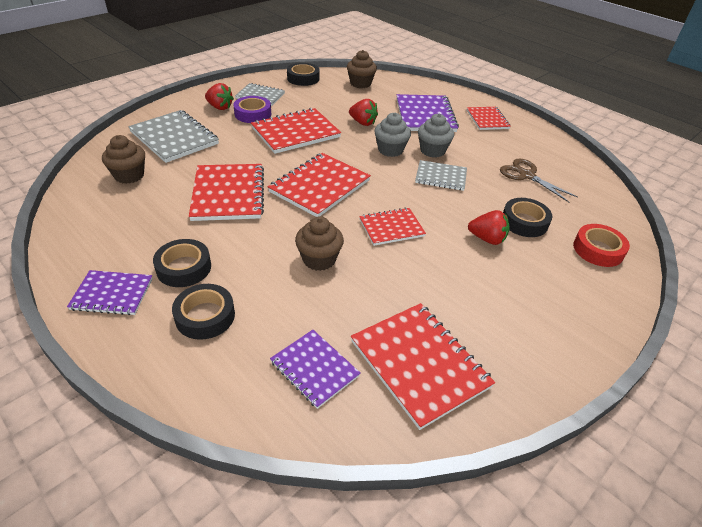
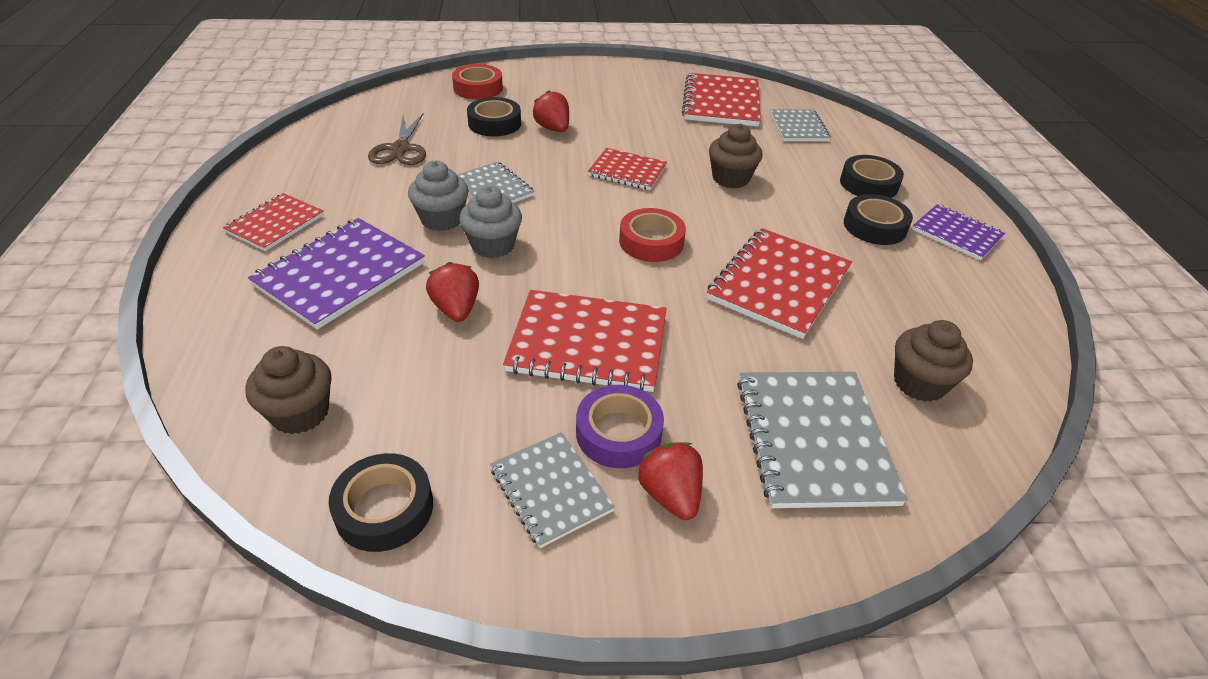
camera: 140 degrees left, 0 degrees up
red notebook [268,153,371,217] -> red tape [619,208,686,262]
purple notebook [270,330,360,409] -> grey notebook [770,109,831,141]

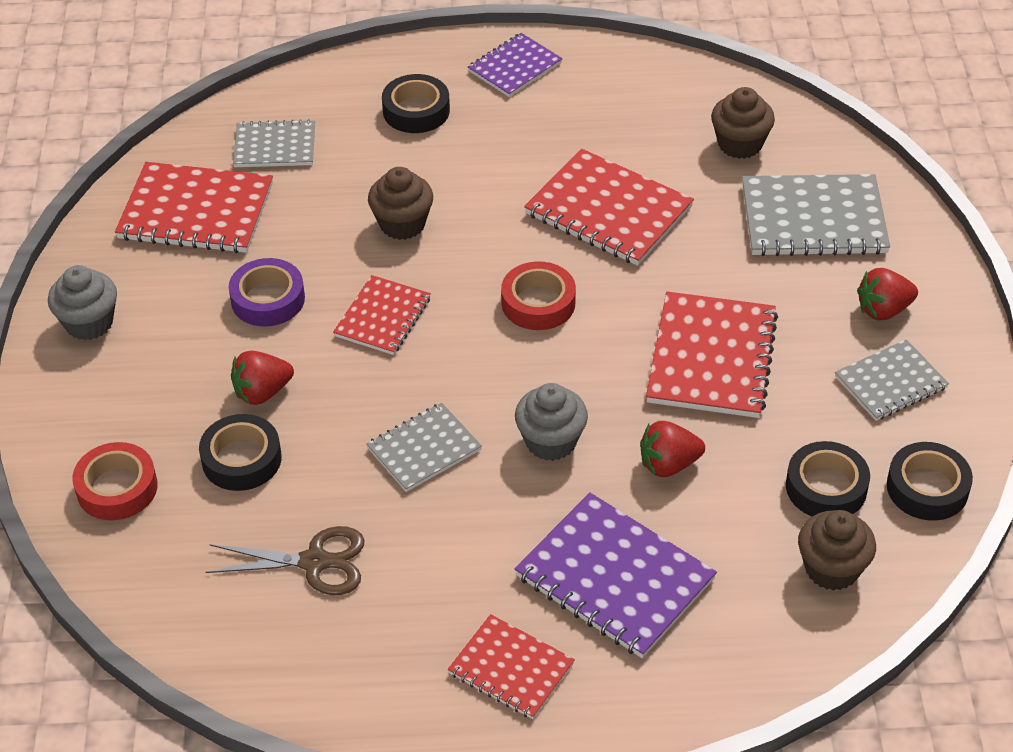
camera: 85 degrees left, 5 degrees up
grey cupcake [408,161,469,231] -> grey cupcake moved to [48,265,117,340]
purple tape [576,385,664,468] -> purple tape moved to [228,258,305,326]
black tape [844,194,913,245] -> black tape moved to [786,441,870,516]

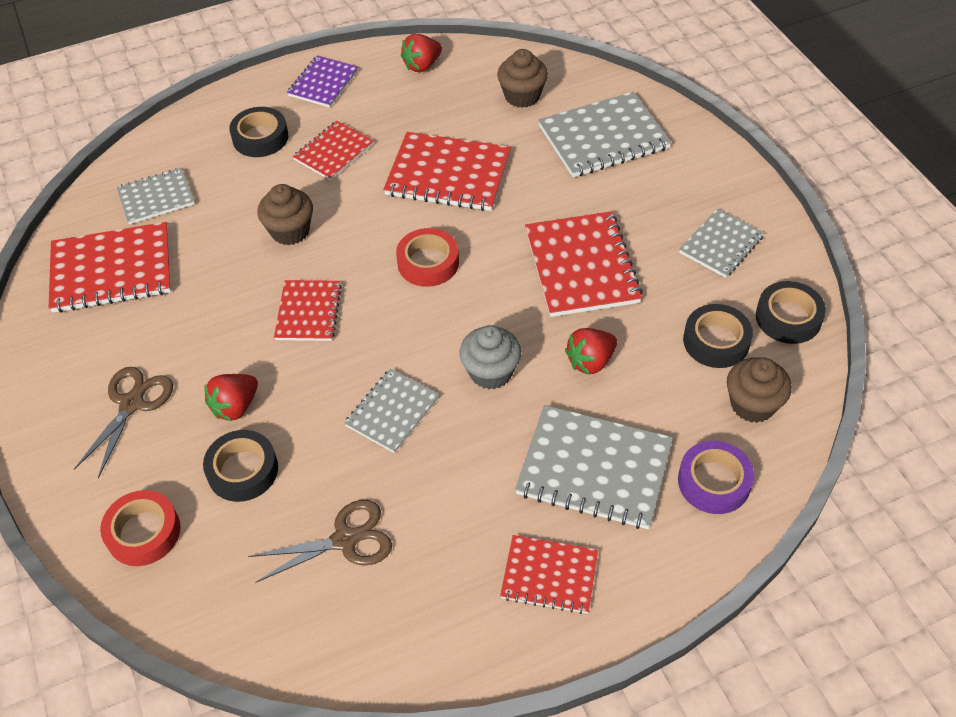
camera: 20 degrees left, 5 degrees up
grey cupcake [48,265,117,340] -> none
purple tape [228,258,305,326] -> purple tape moved to [678,441,754,514]
purple notebook [514,493,717,658] -> grey notebook [515,405,673,529]
red strawberry [857,268,918,320] -> red strawberry moved to [401,34,442,72]
none -> brown scissors [73,367,173,478]
none -> red notebook [293,121,374,181]

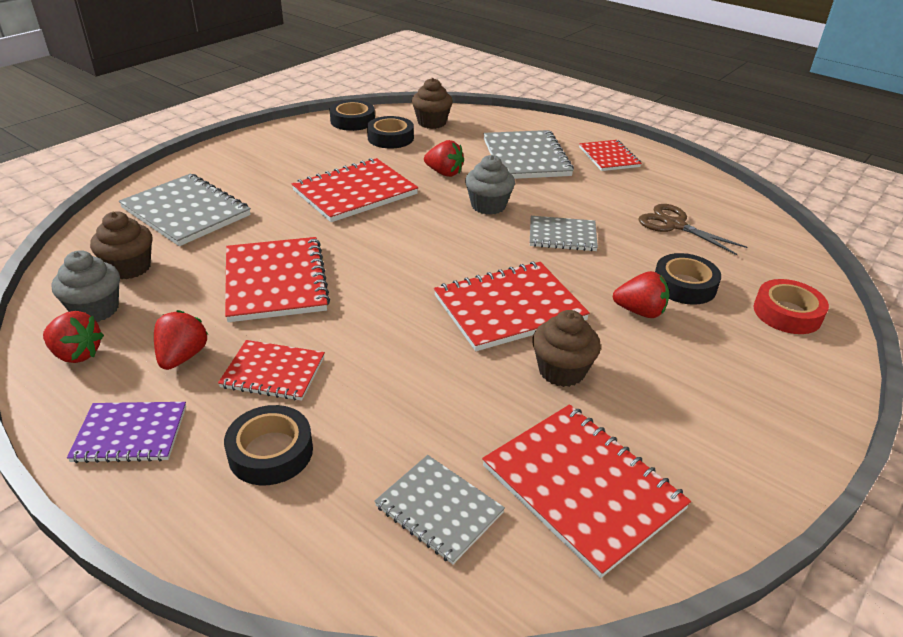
camera: 120 degrees left, 15 degrees down
brown scissors [73,367,173,478] -> none
brown cupcake [257,184,313,245] -> brown cupcake moved to [532,310,601,387]
red notebook [274,280,342,341] -> red notebook [434,261,590,351], size x1.64
red tape [396,228,459,287] -> none
purple tape [678,441,754,514] -> none
grey notebook [679,209,764,278] -> none
none -> grey cupcake [52,250,120,322]
none -> red strawberry [154,310,208,370]

